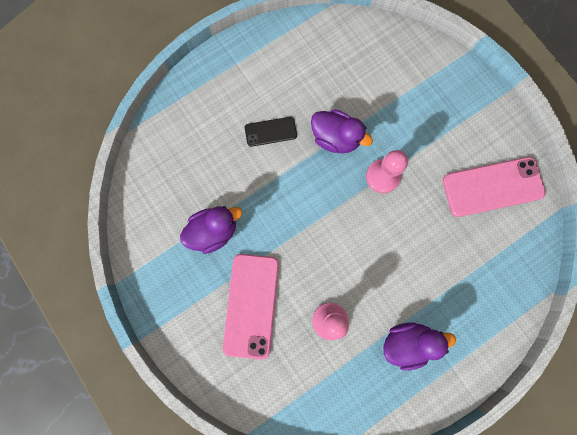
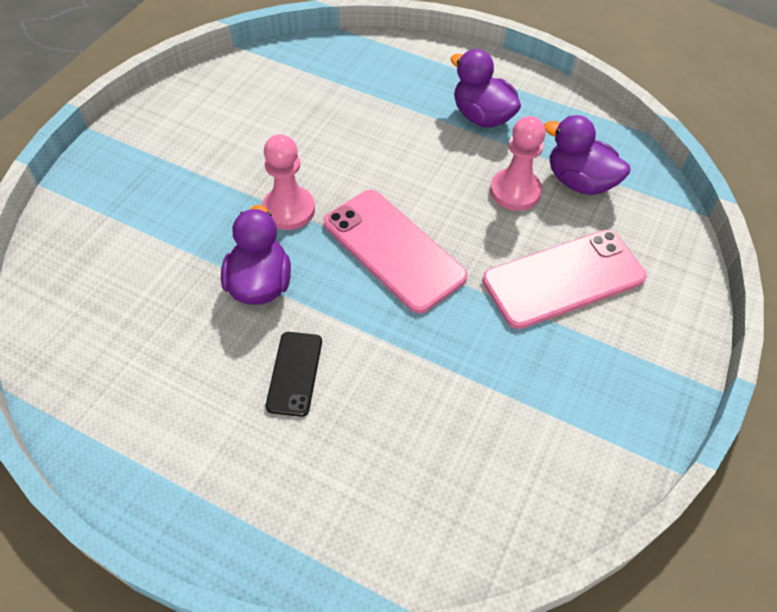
camera: 120 degrees left, 25 degrees down
purple duck [180,206,242,254] -> purple duck moved to [544,115,630,195]
black phone [245,117,297,147] -> black phone turned 45 degrees clockwise [266,332,322,417]
pink phone [442,157,546,217] -> pink phone moved to [324,190,467,314]

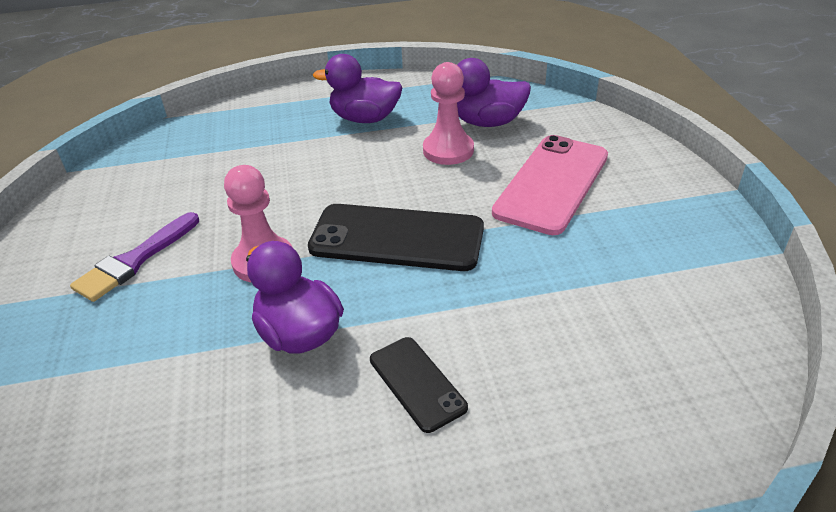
camera: 35 degrees left, 15 degrees down
pink phone [324,190,467,314] -> black phone [308,204,484,271]
none -> purple brush [70,212,199,302]

